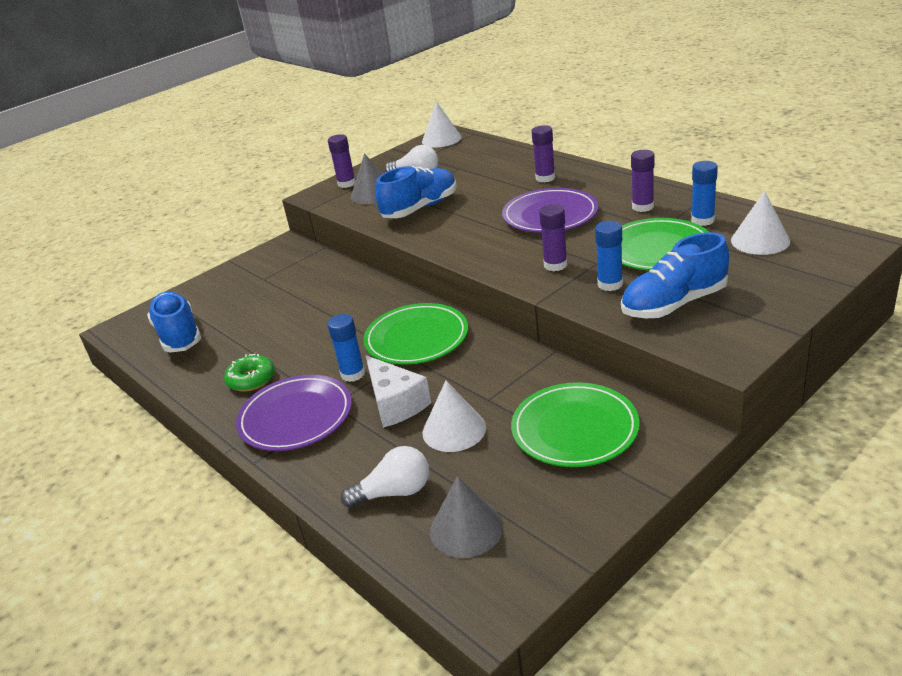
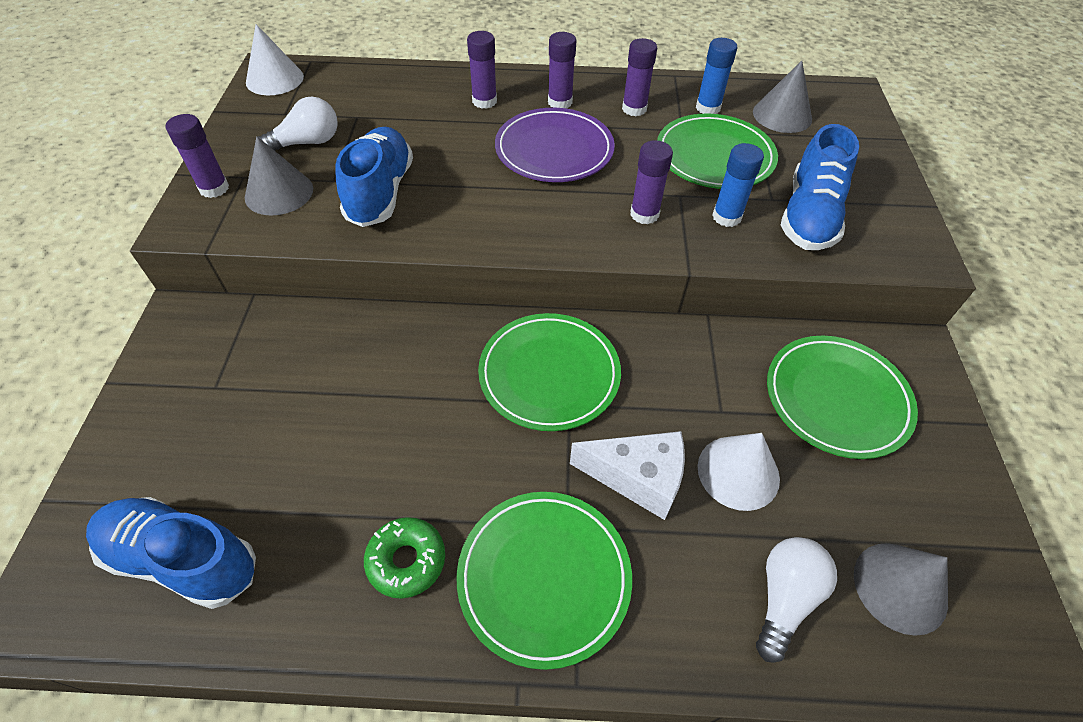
camera: 50 degrees left, 20 degrees up
purple plate [236,375,352,451] -> green plate [457,492,632,670]
blue glue stick [327,314,365,382] -> none
white cone [731,191,790,255] -> grey cone [753,61,812,133]
none -> purple glue stick [548,32,577,108]

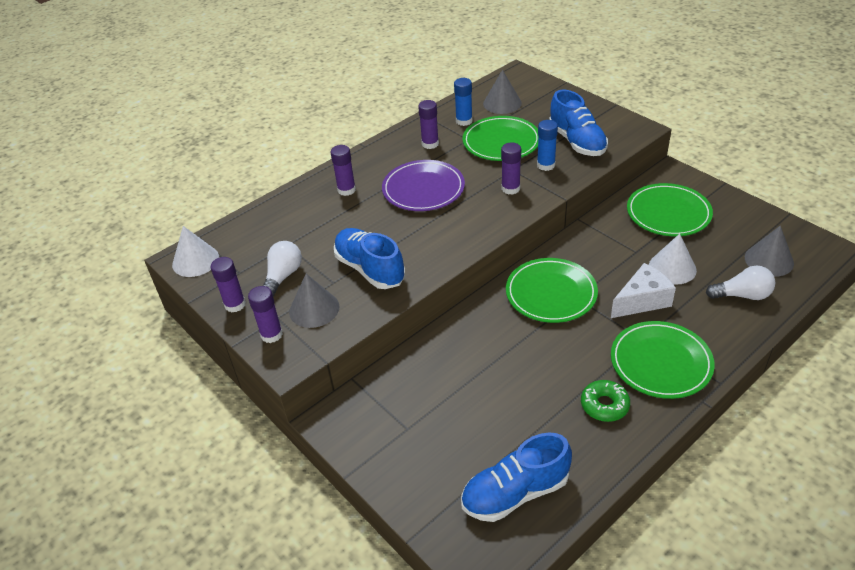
camera: 40 degrees left, 10 degrees down
purple glue stick [548,32,577,108] -> purple glue stick moved to [211,257,246,312]
white light bulb [756,537,837,663] -> white light bulb turned 105 degrees clockwise [706,266,775,300]

